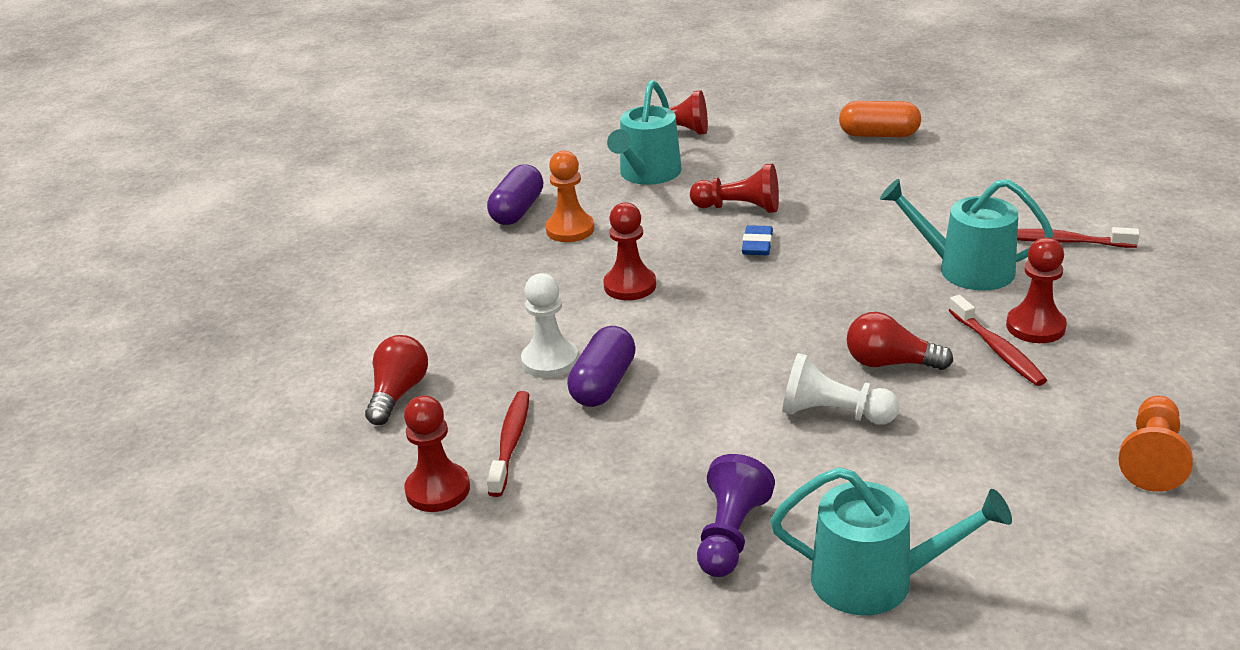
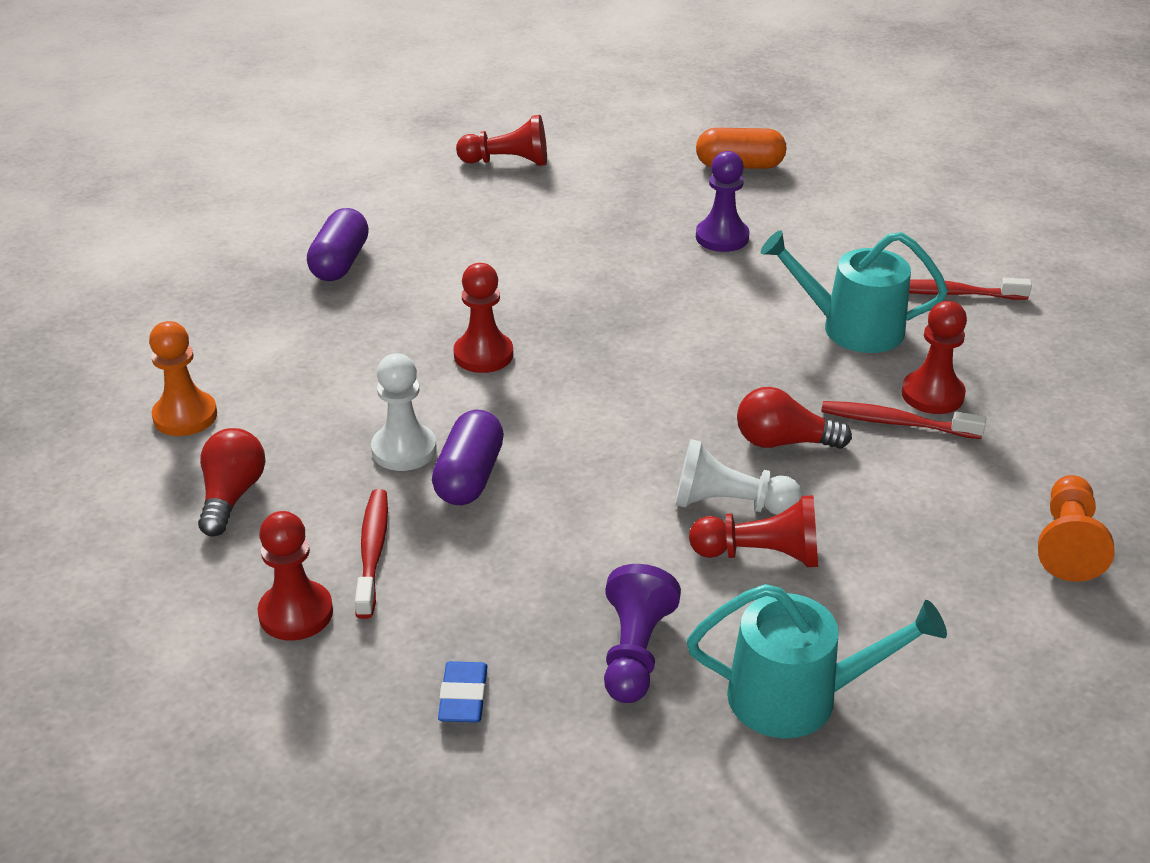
camera: 10 degrees left, 5 degrees up
orange pawn [545,150,595,242] -> orange pawn moved to [149,321,217,436]
turquoise watering can [607,80,682,185] -> none
red pawn [690,164,779,213] -> red pawn moved to [689,495,818,567]
blue eraser [742,225,773,255] -> blue eraser moved to [438,661,488,723]
red toothbrush [949,295,1047,386] -> red toothbrush turned 135 degrees clockwise [821,401,986,439]
none -> purple pawn [696,151,750,252]

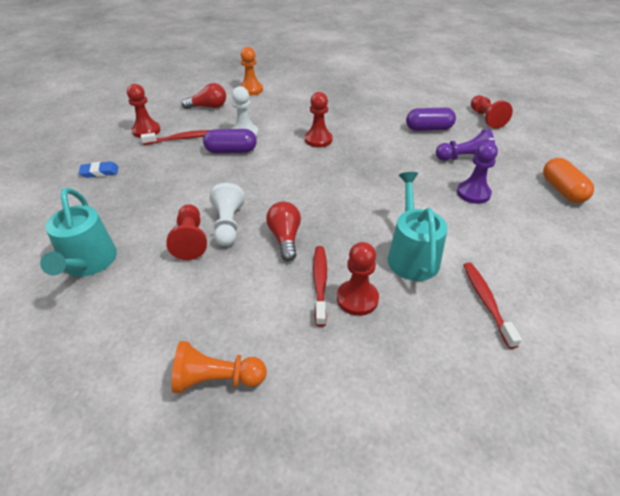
camera: 75 degrees right, 5 degrees up
purple capsule [307,208,369,281] -> purple capsule moved to [406,107,456,131]
purple pawn [604,564,681,703] -> purple pawn moved to [436,129,495,161]

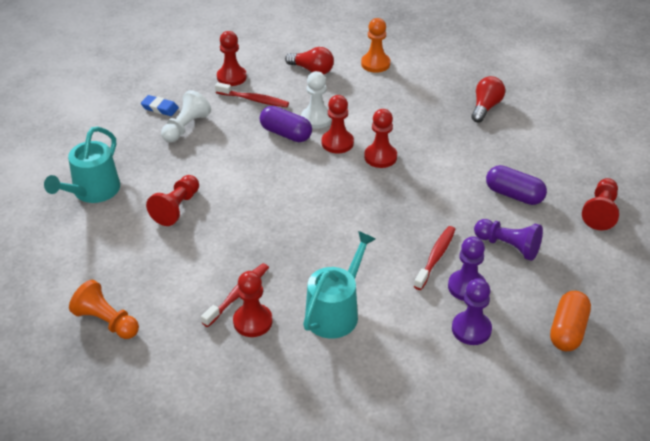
camera: 35 degrees right, 0 degrees up
white pawn [209,183,245,246] -> white pawn moved to [161,90,211,142]
red light bulb [266,202,301,261] -> red light bulb moved to [471,76,505,123]
red toothbrush [464,262,522,349] -> red toothbrush moved to [414,226,455,290]
none -> red pawn [322,95,354,154]
none -> purple pawn [452,278,492,345]

